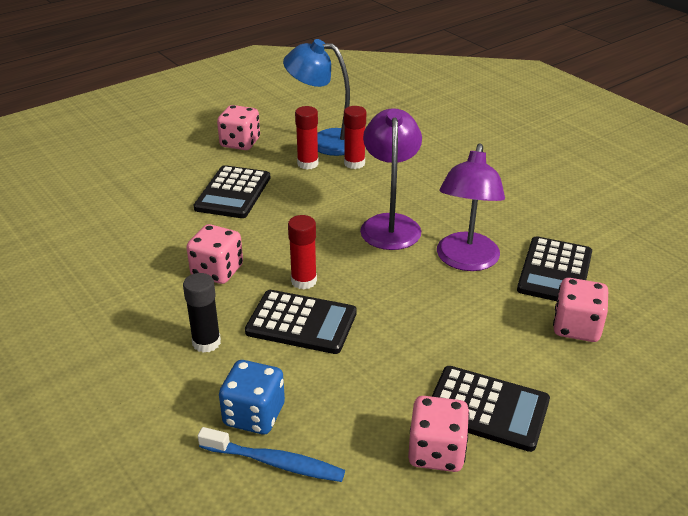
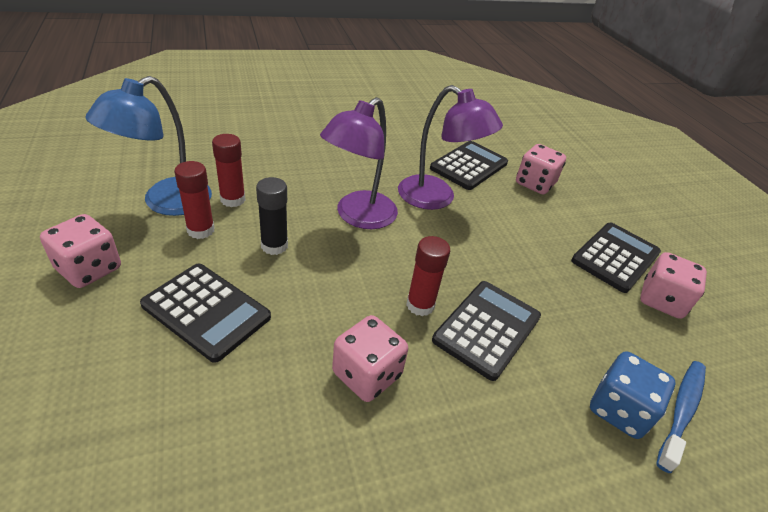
camera: 75 degrees left, 5 degrees up
black glue stick [183,273,221,353] -> black glue stick moved to [256,177,288,255]
purple lamp [360,108,422,250] -> purple lamp turned 75 degrees counterclockwise [320,97,398,229]
black calculator [517,236,592,301] -> black calculator turned 90 degrees counterclockwise [430,141,508,190]

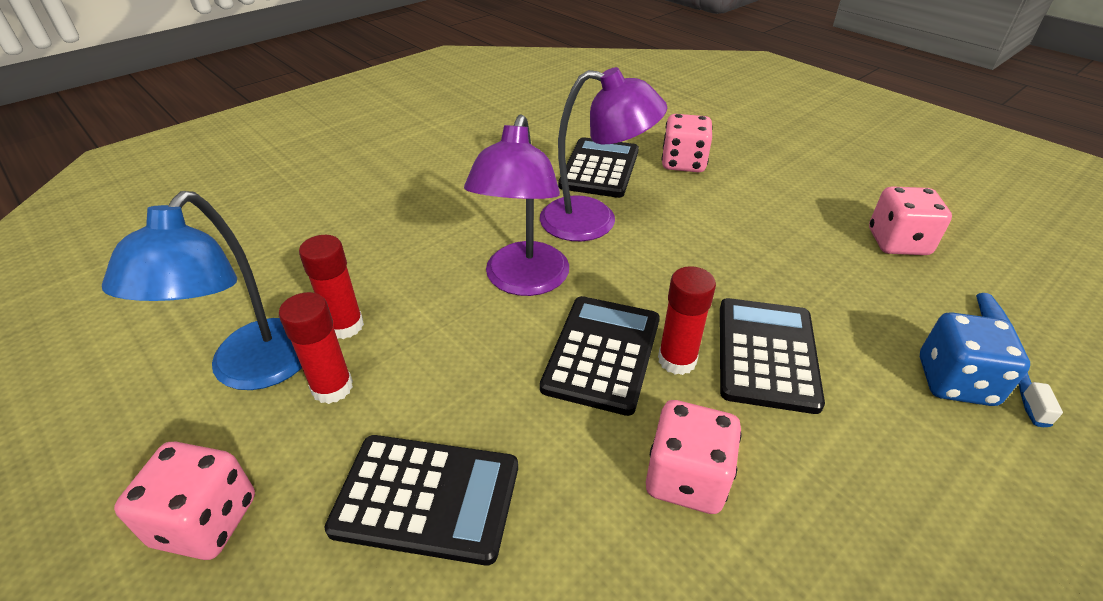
camera: 20 degrees left, 0 degrees up
black glue stick [256,177,288,255] -> none
black calculator [571,222,661,293] -> black calculator moved to [540,296,660,416]

